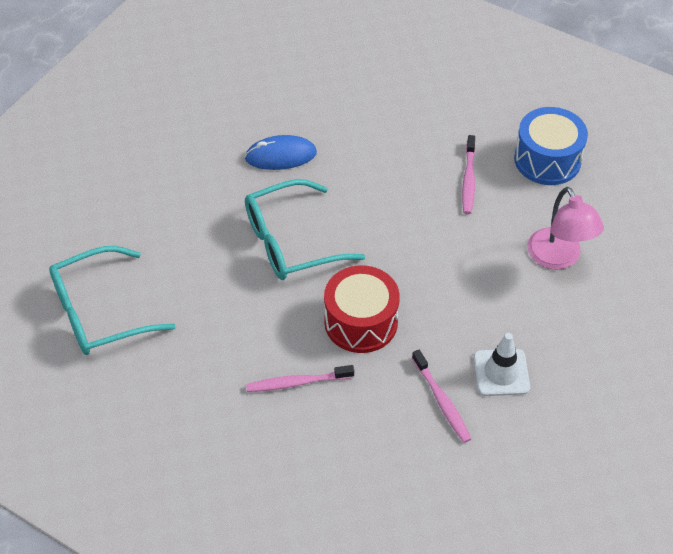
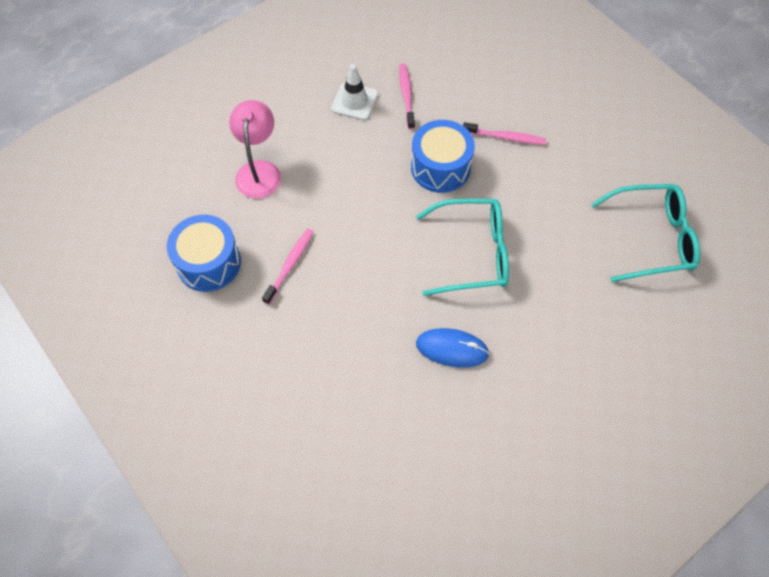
camera: 160 degrees left, 10 degrees up
red drum [324,265,400,353] -> blue drum [411,120,475,193]

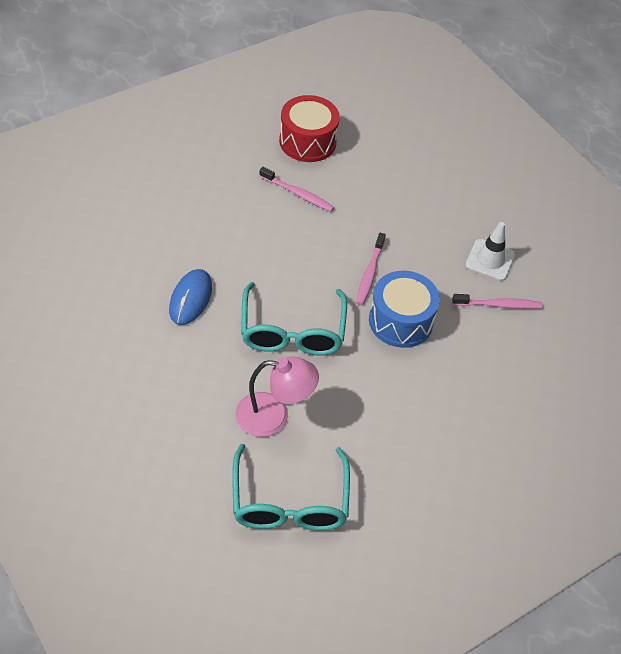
camera: 90 degrees right, 10 degrees down
blue drum [167,215,241,292] -> red drum [279,95,340,162]
pink lamp [229,100,281,198] -> pink lamp moved to [236,356,319,437]
pink toothbrush [463,122,546,145] -> pink toothbrush moved to [356,233,386,305]

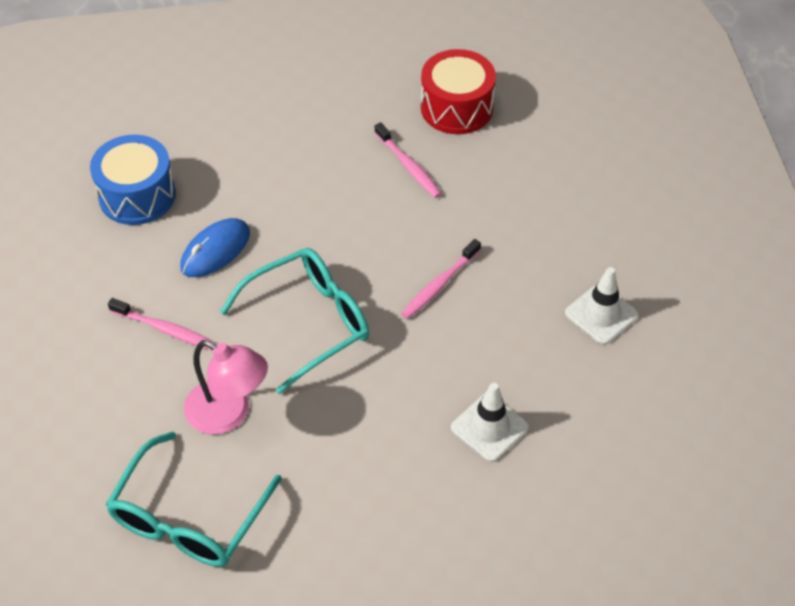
camera: 30 degrees right, 0 degrees up
turquoise glasses [241,282,347,355] -> turquoise glasses turned 150 degrees counterclockwise [220,248,369,394]
blue drum [369,271,440,348] -> blue drum moved to [90,135,176,225]
pink toothbrush [452,294,542,309] -> pink toothbrush moved to [108,298,216,350]
none -> white traffic cone [451,383,529,462]

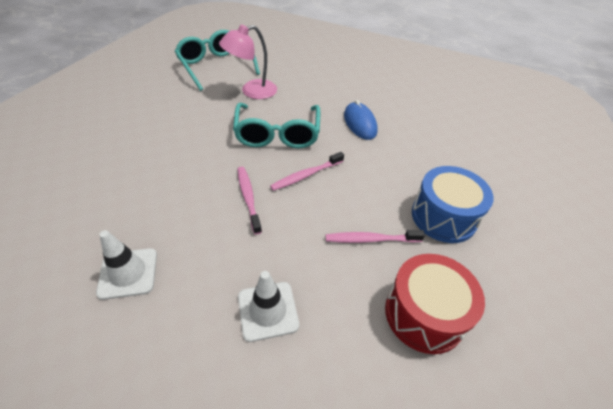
camera: 120 degrees right, 5 degrees down
blue drum [90,135,176,225] -> blue drum moved to [412,166,494,243]
pink toothbrush [108,298,216,350] -> pink toothbrush moved to [270,152,344,191]
white traffic cone [451,383,529,462] -> white traffic cone moved to [238,271,299,342]

